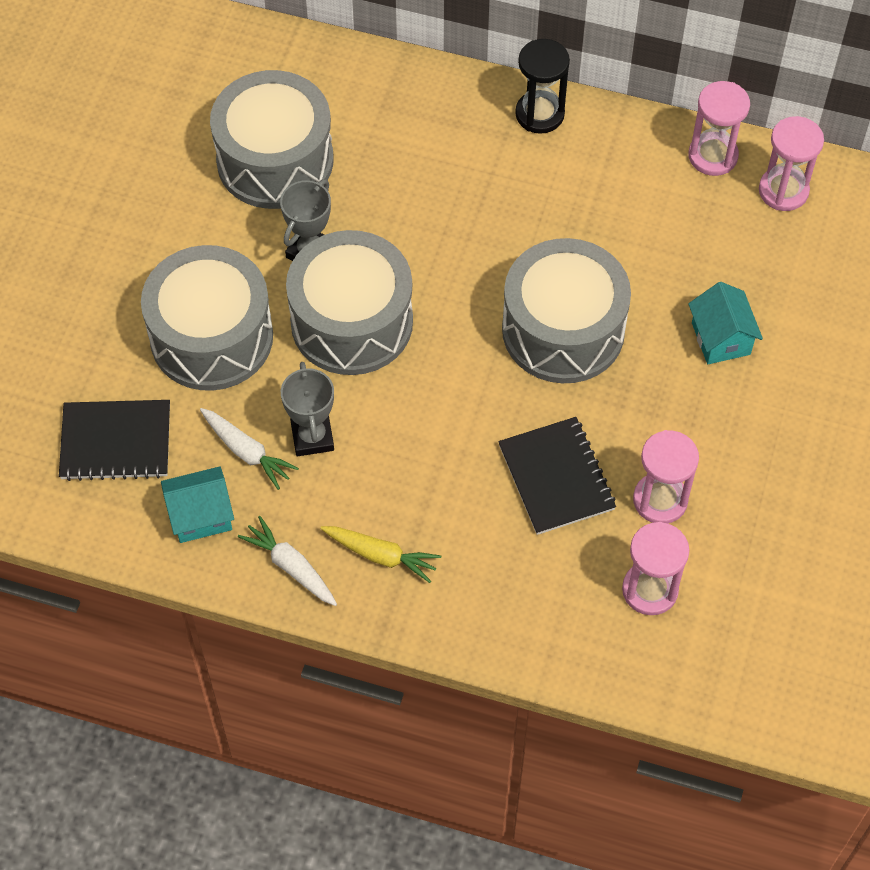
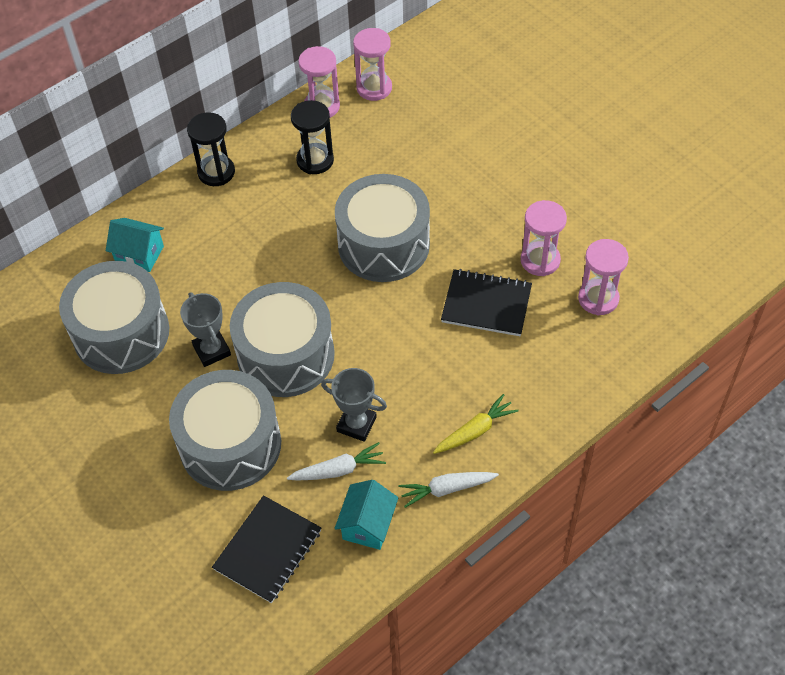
camera: 55 degrees left, 5 degrees down
turquoise house [688,282,763,364] -> turquoise house moved to [106,218,164,272]
none -> black hourglass [291,100,334,174]

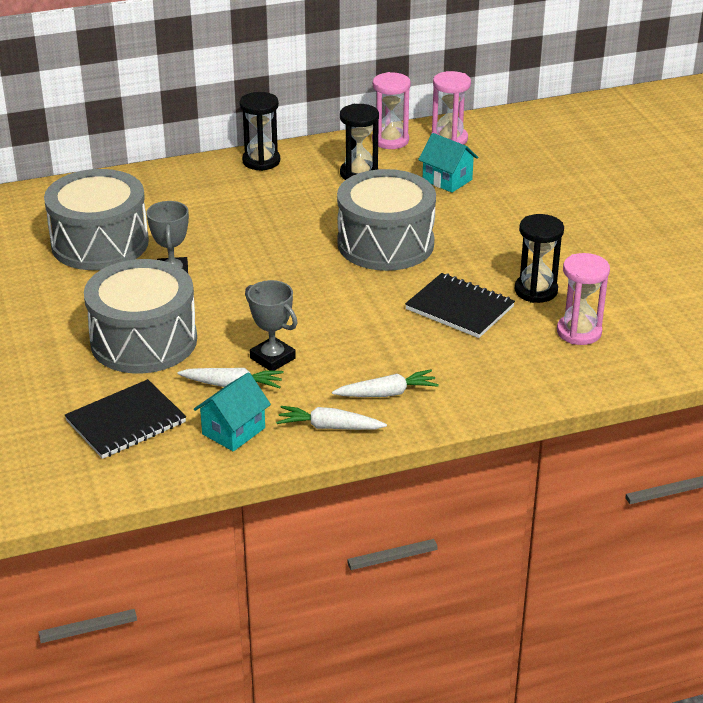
camera: 20 degrees right, 20 degrees down
turquoise house [106,218,164,272] -> turquoise house moved to [418,133,478,193]
grey drum [230,282,335,397] -> none
yellow carrot [433,394,519,454] -> white carrot [332,369,439,397]
pink hourglass [521,200,567,276] -> black hourglass [515,214,564,303]

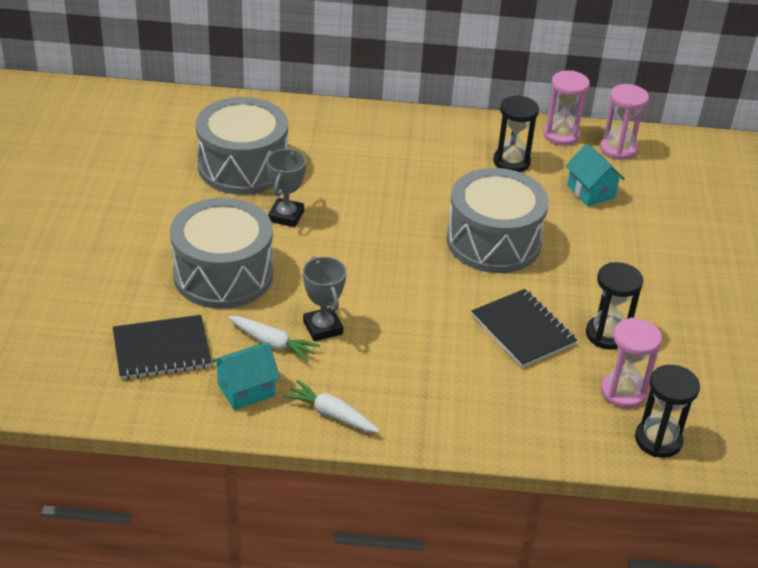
camera: 20 degrees right, 5 degrees up
black hourglass [240,92,280,171] -> black hourglass moved to [635,365,700,458]
white carrot [332,369,439,397] -> none

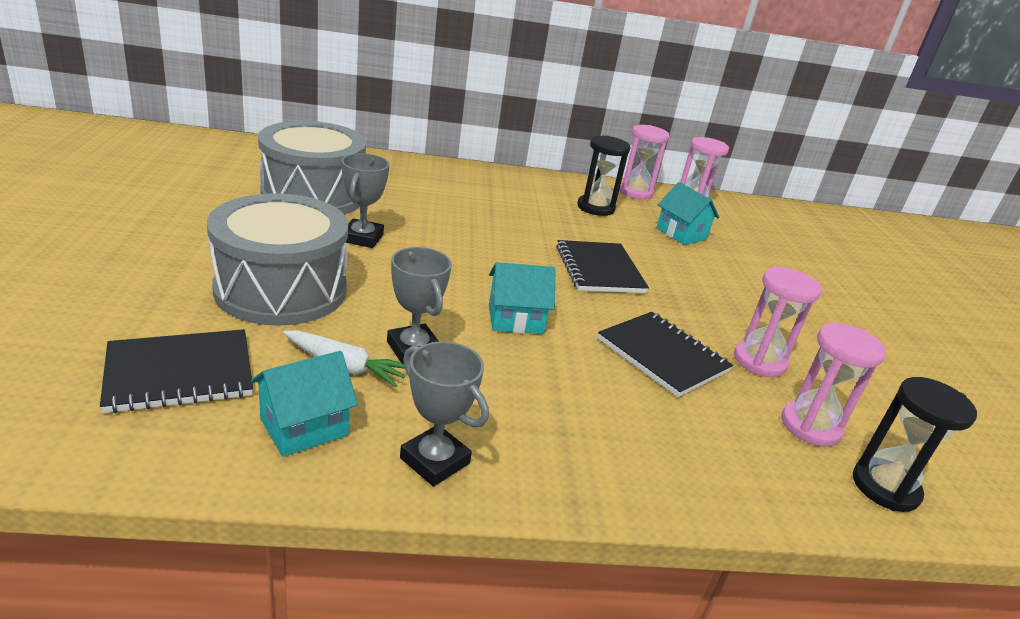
camera: 10 degrees left, 10 degrees down
white carrot [283,380,380,433] -> grey trophy [400,341,489,486]
grey drum [447,168,549,273] -> black notebook [556,240,649,293]
black hourglass [586,262,643,350] -> pink hourglass [734,267,822,377]
none -> turquoise house [489,262,555,334]

